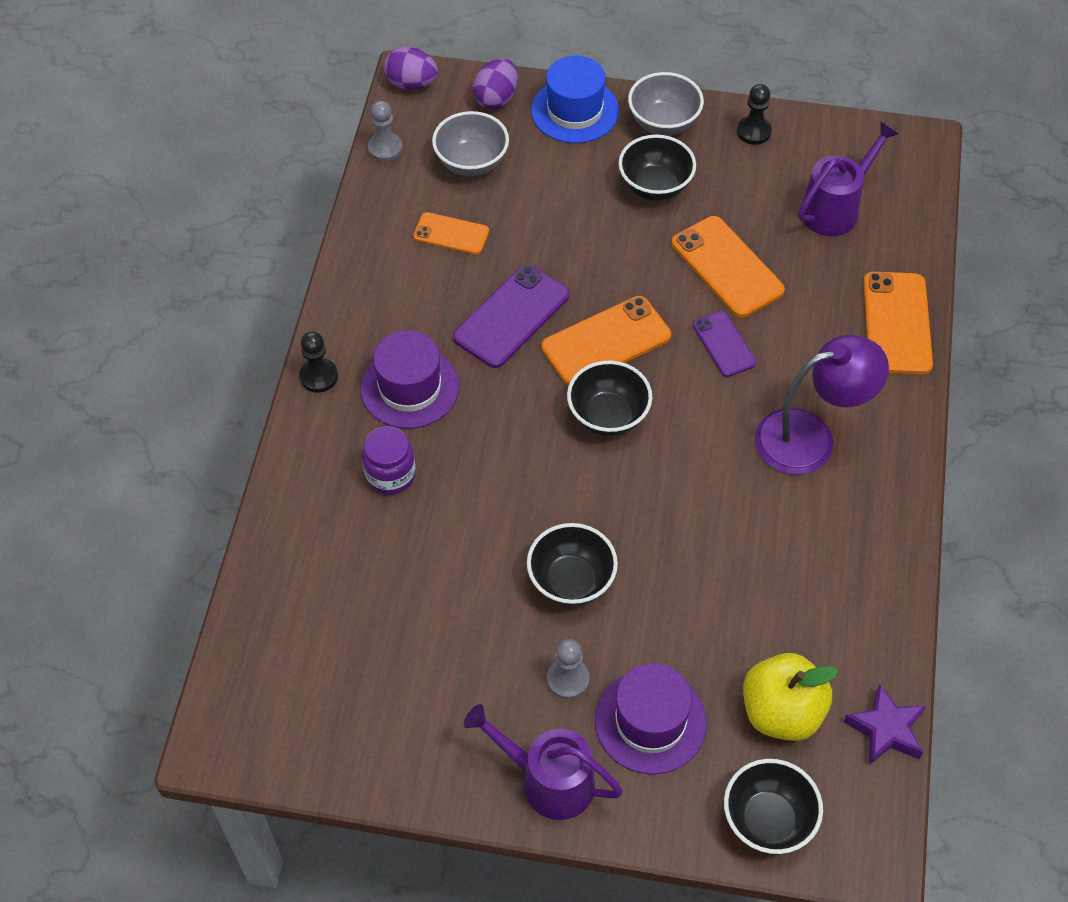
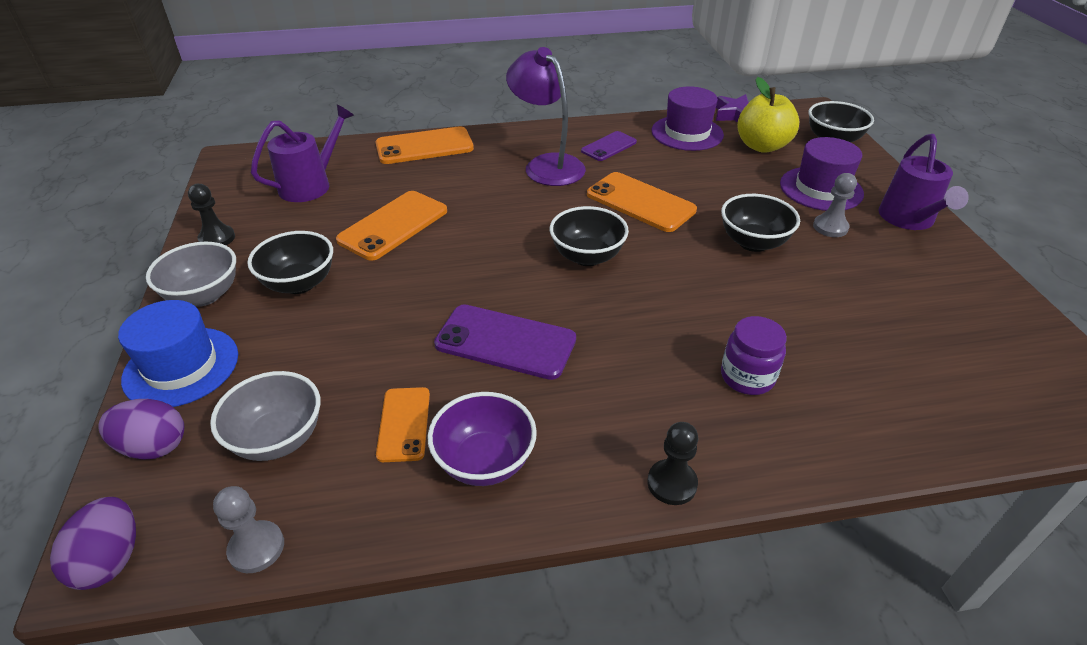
camera: 110 degrees left, 15 degrees down
purple hat [360,330,459,429] -> purple hat moved to [652,86,724,151]
orange phone [541,296,671,386] -> orange phone moved to [587,172,697,232]
purple phone [692,311,757,377] -> purple phone moved to [581,131,637,161]
purple watering can [798,122,898,236] -> purple watering can turned 105 degrees clockwise [251,104,354,202]
none -> purple bowl [427,392,537,486]

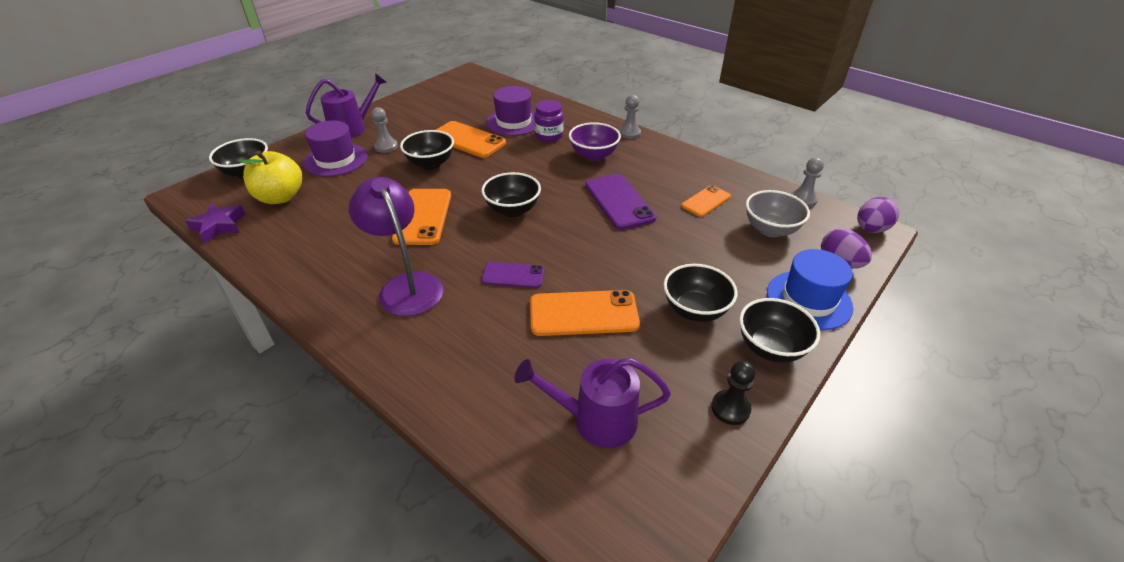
camera: 130 degrees left, 0 degrees up
grey bowl [146,242,236,307] -> black bowl [739,298,820,363]
orange phone [376,126,474,164] -> orange phone moved to [436,121,506,158]
purple bowl [427,392,537,486] -> purple bowl moved to [569,122,621,161]
purple lamp [506,47,586,186] -> purple lamp turned 135 degrees clockwise [349,177,443,316]
purple phone [581,131,637,161] -> purple phone moved to [481,262,545,288]
black pawn [647,422,698,505] -> grey pawn [619,95,641,139]
purple hat [652,86,724,151] -> purple hat moved to [486,86,535,136]

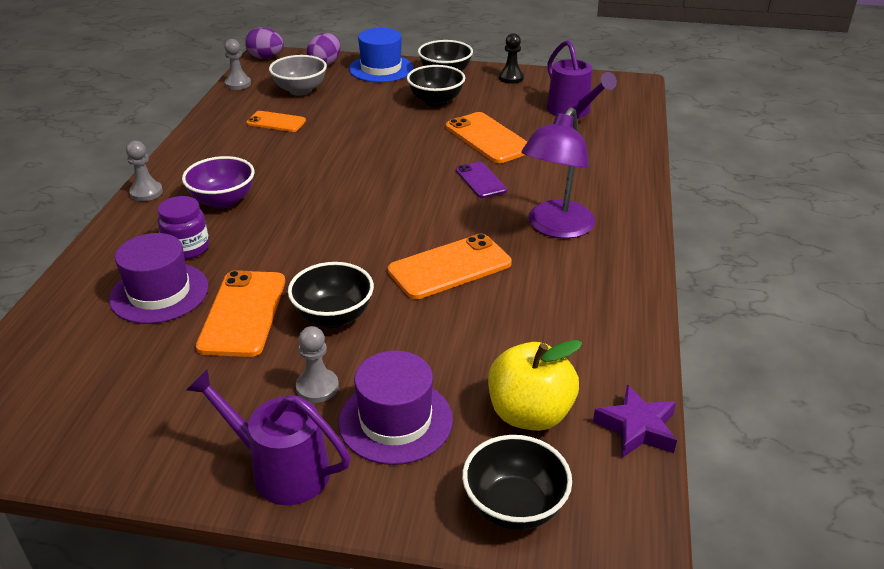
camera: 120 degrees left, 5 degrees down
black bowl [482,172,541,217] -> none
purple phone [585,174,656,230] -> none

